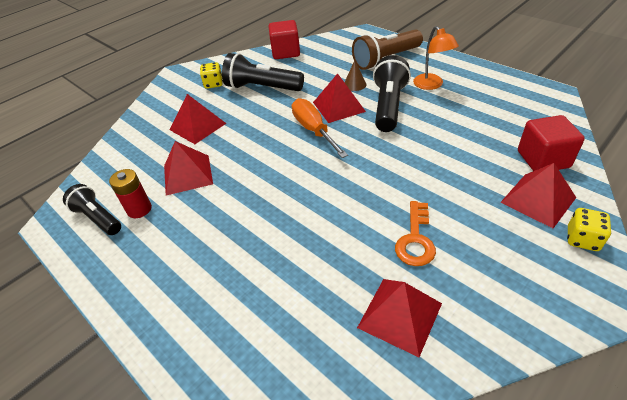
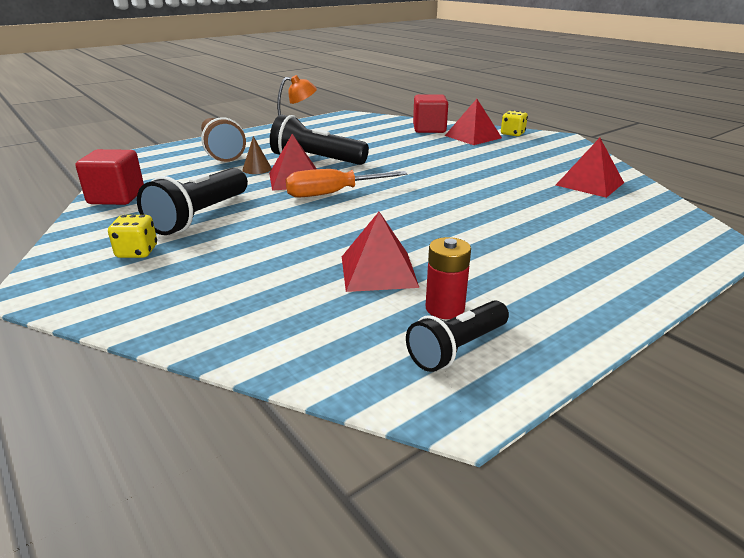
camera: 85 degrees left, 15 degrees down
red pyramid [170,94,226,144] -> none
orange key [395,201,436,266] -> none

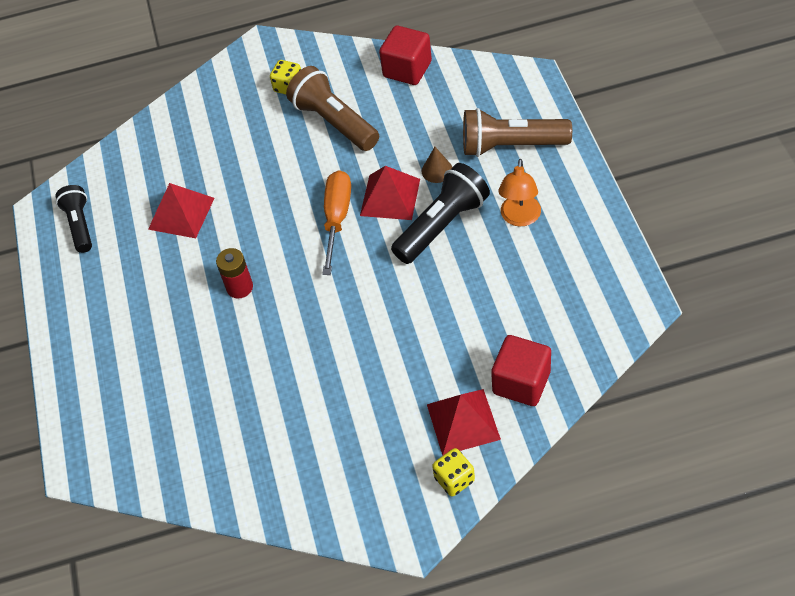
camera: 120 degrees right, 25 degrees up
black flashlight [137,168,248,235] -> brown flashlight [286,66,379,151]
red battery [426,237,471,319] -> red battery moved to [216,248,253,299]
red pyramid [556,138,624,198] -> none

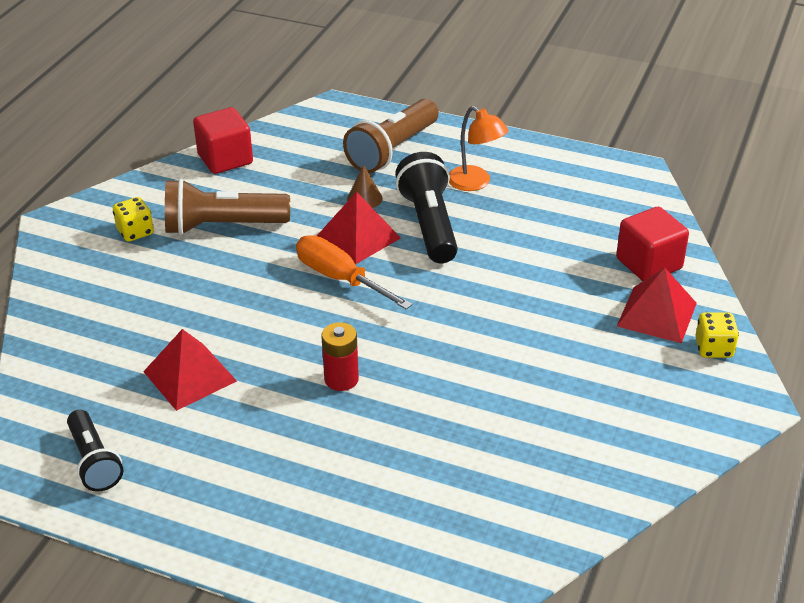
camera: 60 degrees left, 15 degrees down
black flashlight [55,185,92,253] -> black flashlight turned 135 degrees counterclockwise [67,410,123,492]

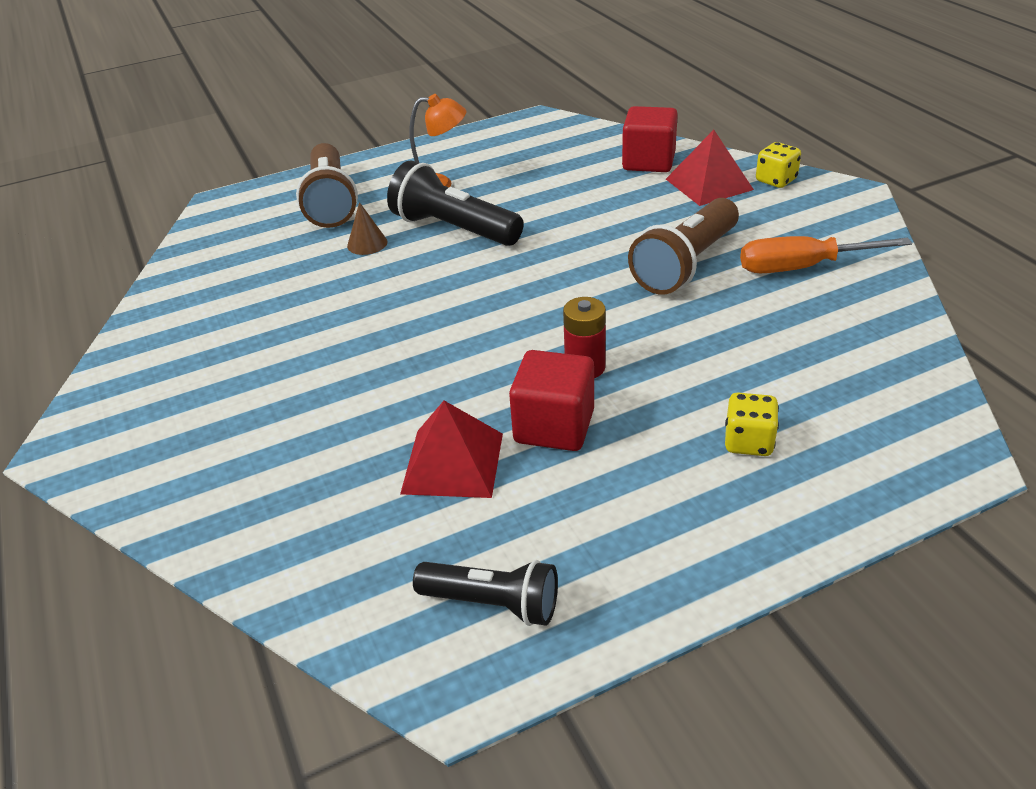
camera: 45 degrees left, 0 degrees up
yellow dice [113,197,154,242] -> yellow dice moved to [725,393,779,456]
brown flashlight [165,179,290,235] -> brown flashlight moved to [628,198,739,295]
red cube [193,107,253,174] -> red cube moved to [509,350,594,451]
orange screwdriver [296,235,413,309] -> orange screwdriver moved to [740,236,912,273]
red pyramid [317,192,401,264] -> none

